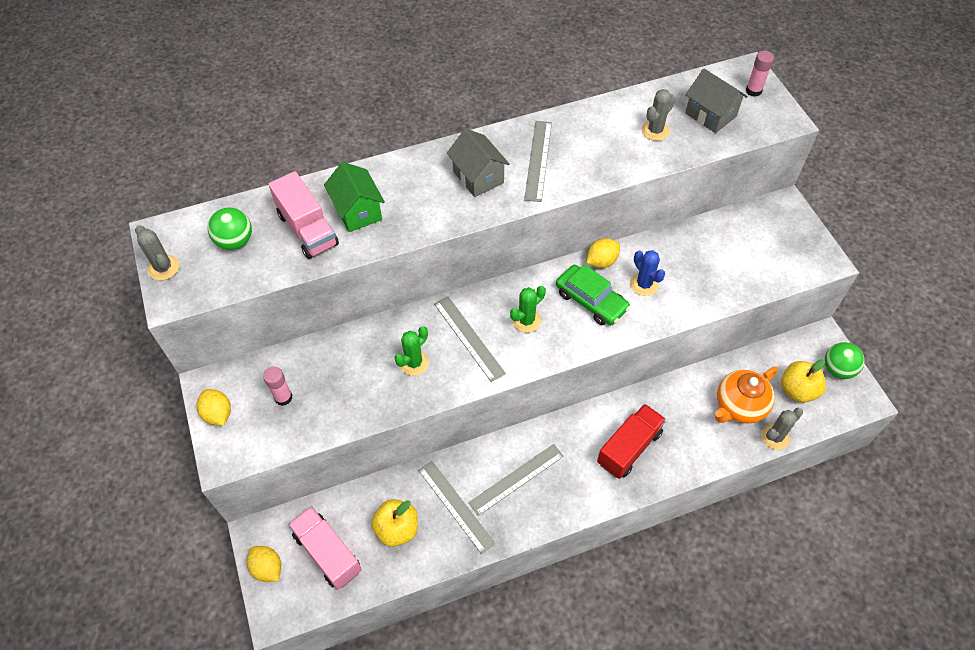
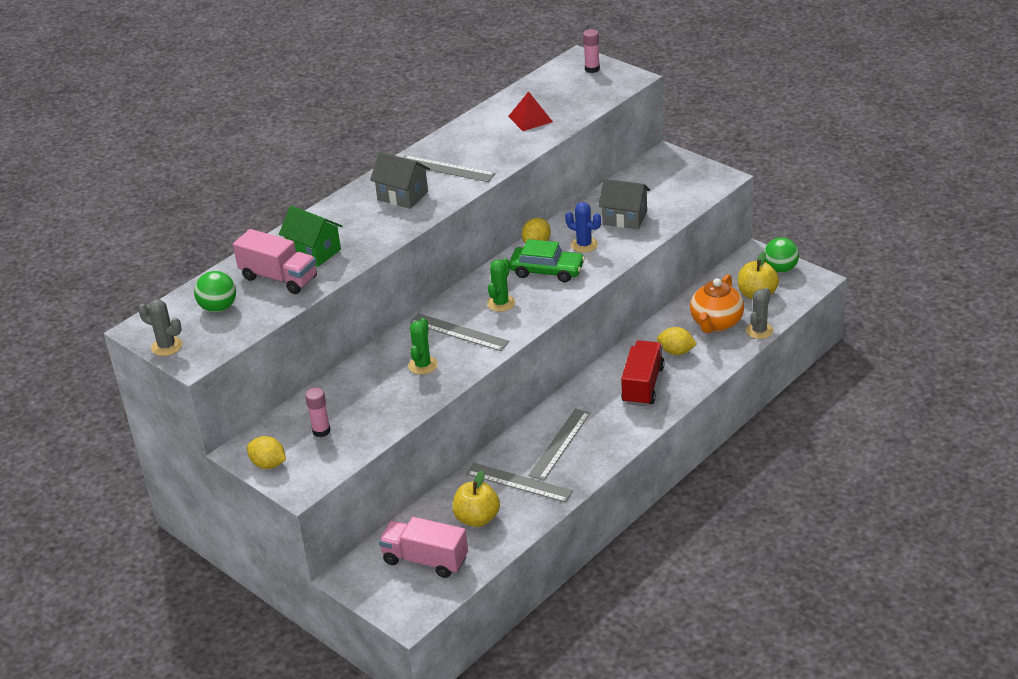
camera: 25 degrees left, 20 degrees down
yellow lemon [247,546,281,582] -> yellow lemon moved to [657,327,697,355]
grey ruler [524,121,552,202] -> grey ruler turned 45 degrees counterclockwise [403,155,496,182]
grey cactus [642,89,675,141] -> red pyramid [508,91,553,131]
grey house [685,68,748,133] -> grey house moved to [598,179,650,229]

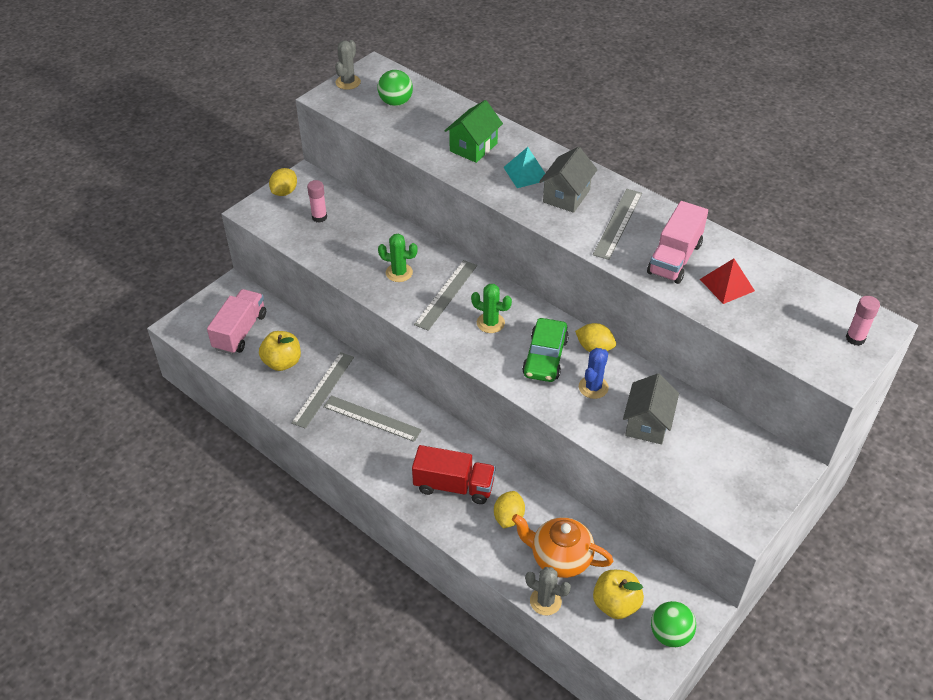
camera: 85 degrees right, 10 degrees up
pink truck [233,229,317,294] -> pink truck moved to [647,201,708,284]
none -> turquoise pyramid [503,147,545,188]

